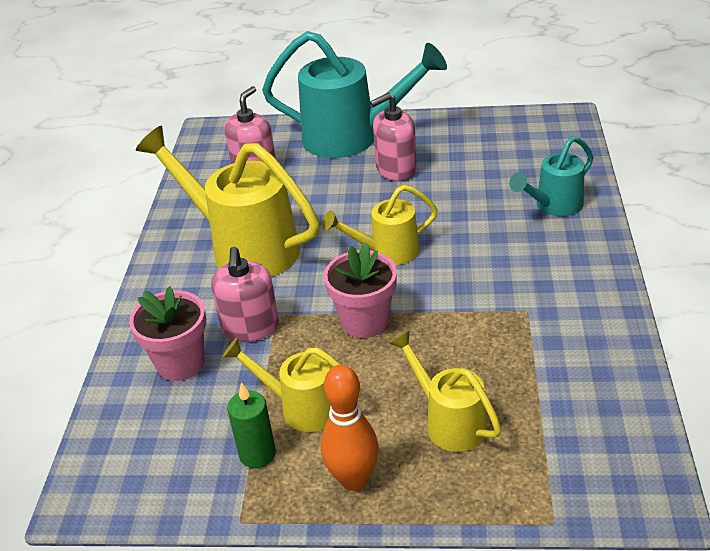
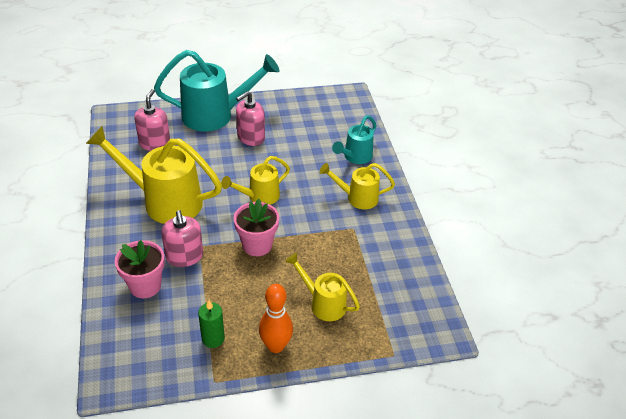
camera: 20 degrees left, 5 degrees up
yellow watering can [222,338,361,432] -> yellow watering can moved to [319,163,395,209]

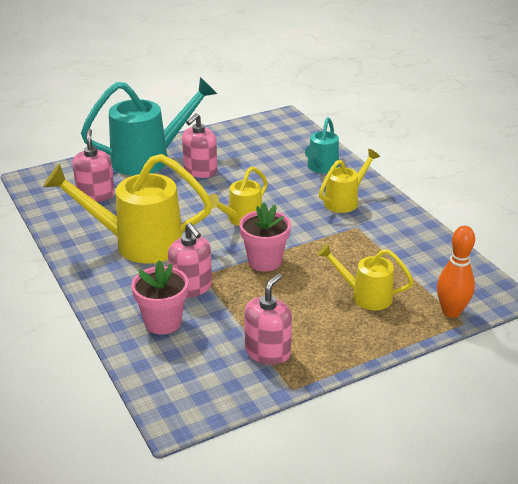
camera: 15 degrees left, 10 degrees down
green candle [198,300,225,348] -> pink soap dispenser [244,273,292,365]
orange bowling pin [259,284,293,353] -> orange bowling pin moved to [437,226,475,318]
yellow watering can [319,163,395,209] -> yellow watering can turned 150 degrees clockwise [319,149,380,213]

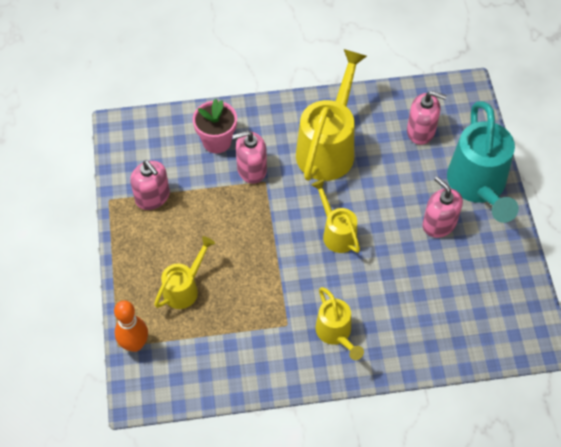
camera: 110 degrees right, 25 degrees up
pink flower pot [240,202,291,272] -> none
turquoise watering can [305,117,339,173] -> none

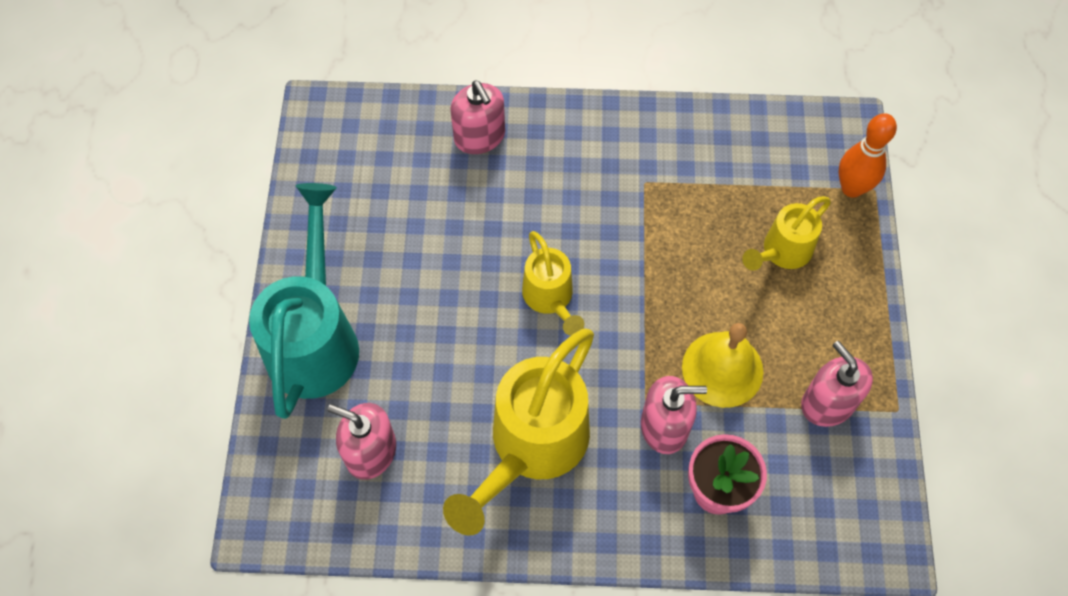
camera: 170 degrees left, 5 degrees up
yellow watering can [315,287,364,360] -> none
pink soap dispenser [422,176,463,238] -> pink soap dispenser moved to [450,81,505,154]
none -> yellow bell [682,323,763,408]

